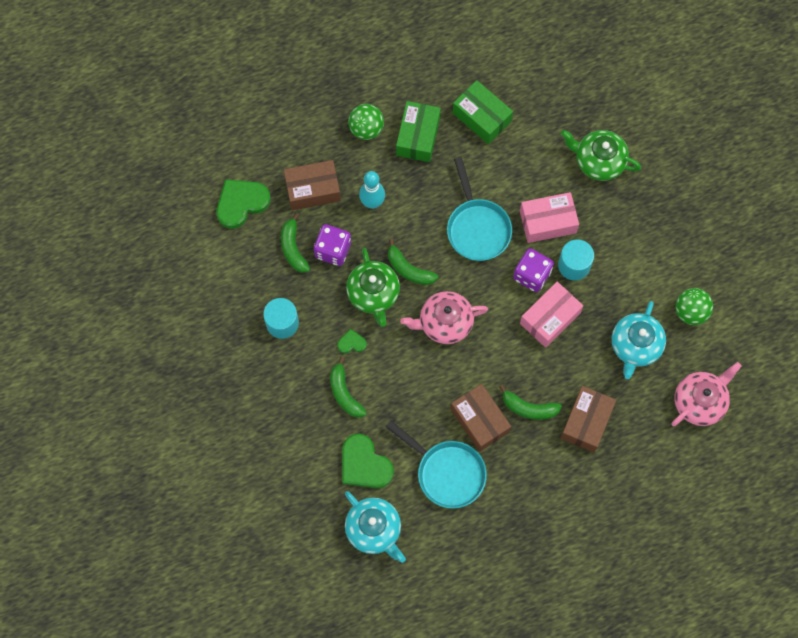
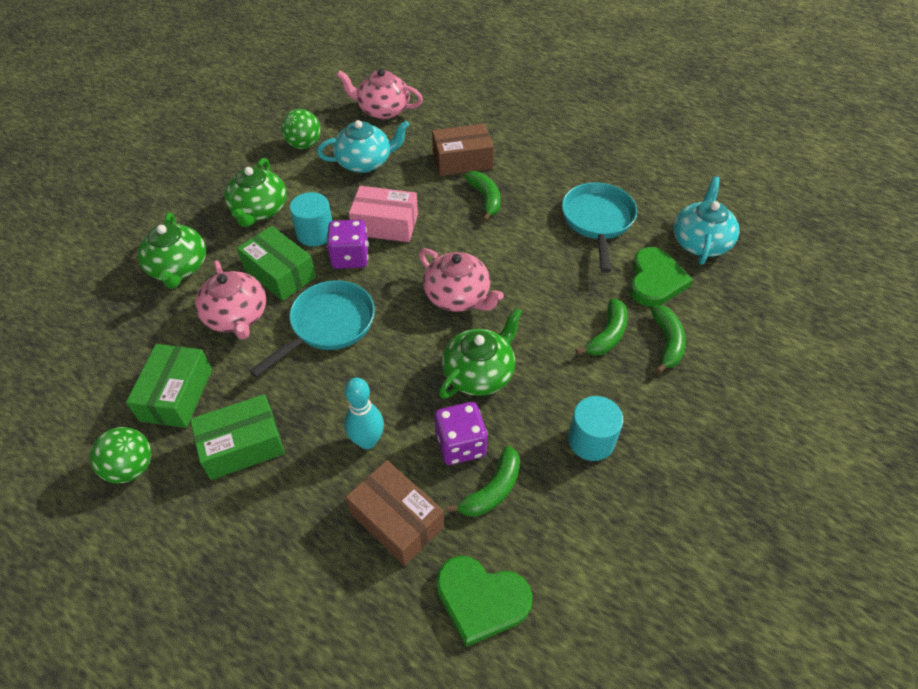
camera: 125 degrees left, 20 degrees down
green heart [337,329,367,353] -> none
green ball [348,104,384,140] -> green ball moved to [90,427,152,484]
green banana [388,239,438,285] -> green banana moved to [651,305,686,373]
brown box [451,384,511,452] -> none
pink box [520,192,579,243] -> green box [237,226,316,301]
none -> pink teapot [195,260,266,339]
none -> green teapot [224,158,287,227]

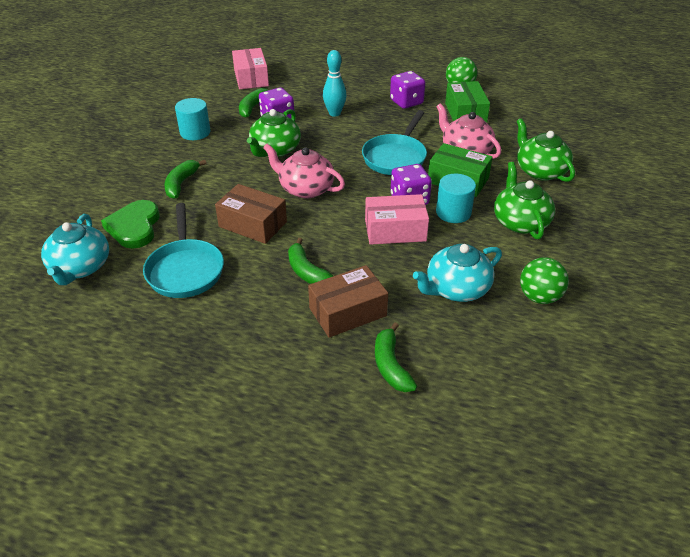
camera: 165 degrees right, 10 degrees down
green box [190,394,285,480] -> purple dice [390,71,425,109]
pink teapot [337,68,423,119] -> none
brown box [346,460,444,566] -> brown box moved to [215,184,287,244]
green heart [436,556,533,647] -> pink box [232,48,269,89]
green banana [651,305,686,373] -> green banana moved to [375,322,417,392]

